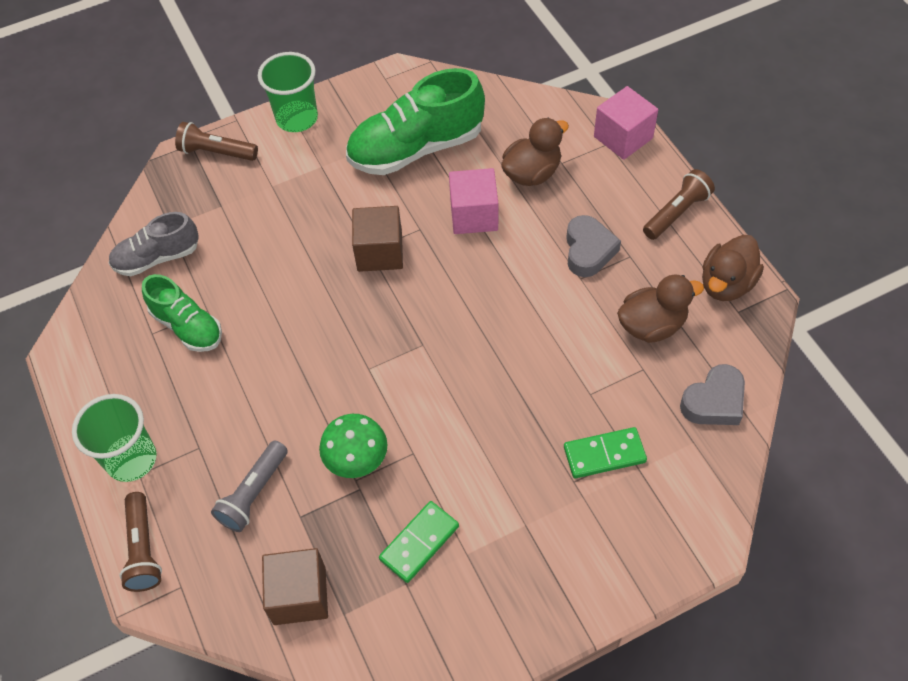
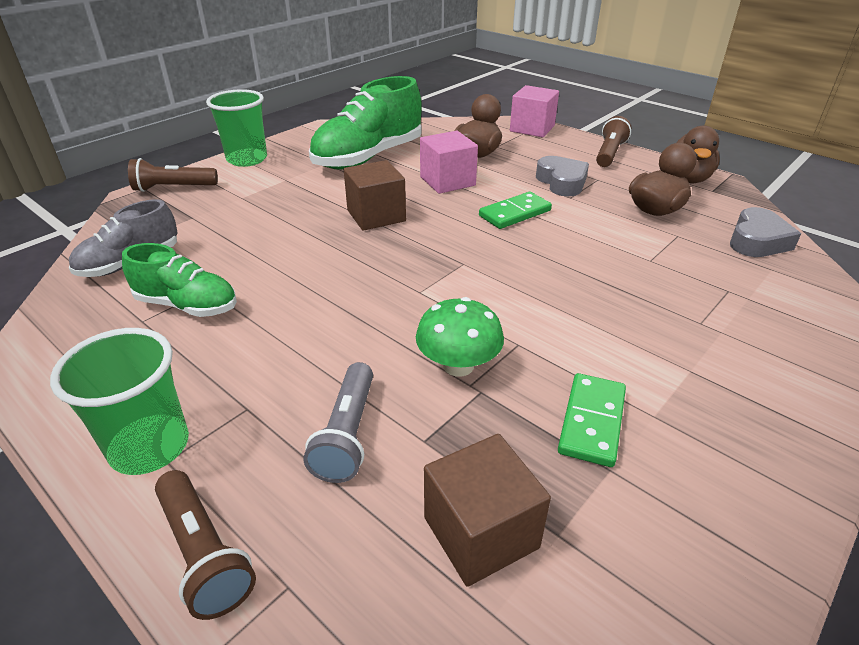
camera: 25 degrees left, 20 degrees down
green domino [564,427,647,478] -> green domino moved to [479,192,552,229]

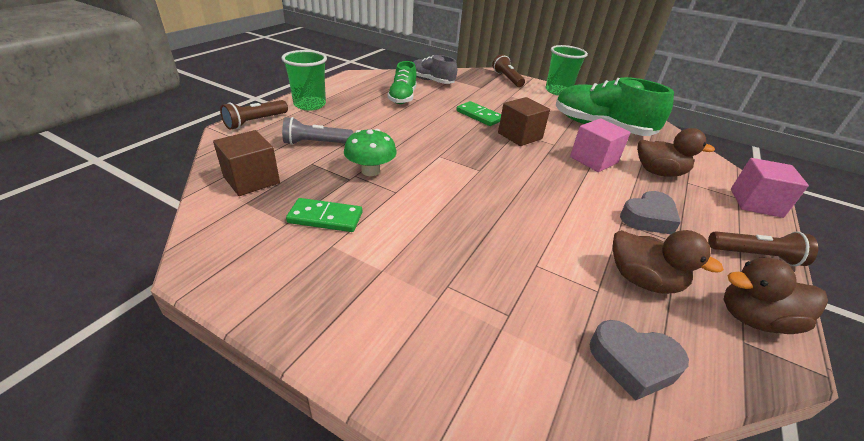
camera: 75 degrees right, 0 degrees up
green domino [479,192,552,229] -> green domino moved to [456,101,501,126]

